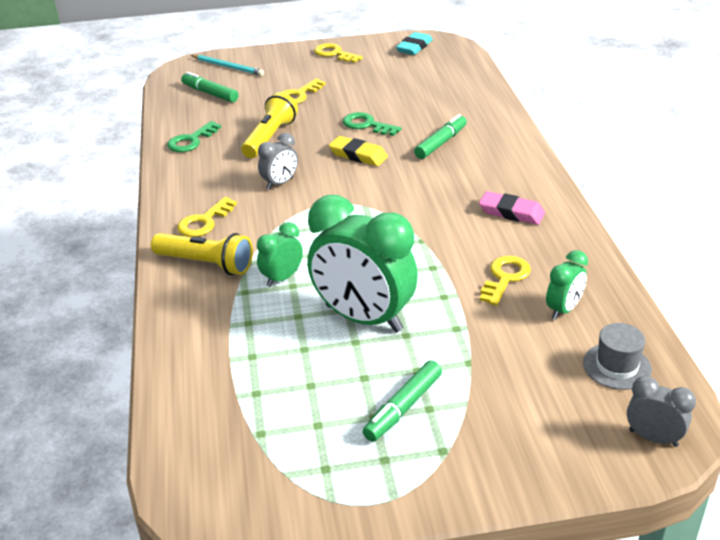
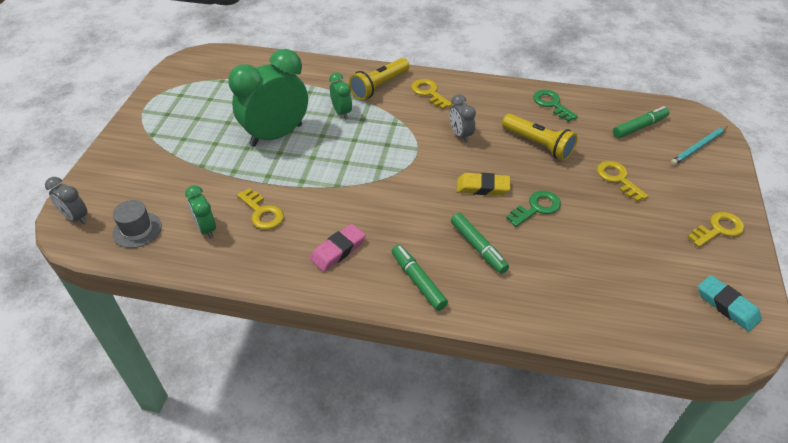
camera: 110 degrees right, 10 degrees up
yellow eraser [329,136,388,166] -> yellow eraser turned 45 degrees clockwise [457,173,510,195]
green marker [363,360,442,442] -> green marker moved to [392,245,448,311]
grey clock [627,376,696,447] -> grey clock turned 75 degrees clockwise [45,177,88,224]

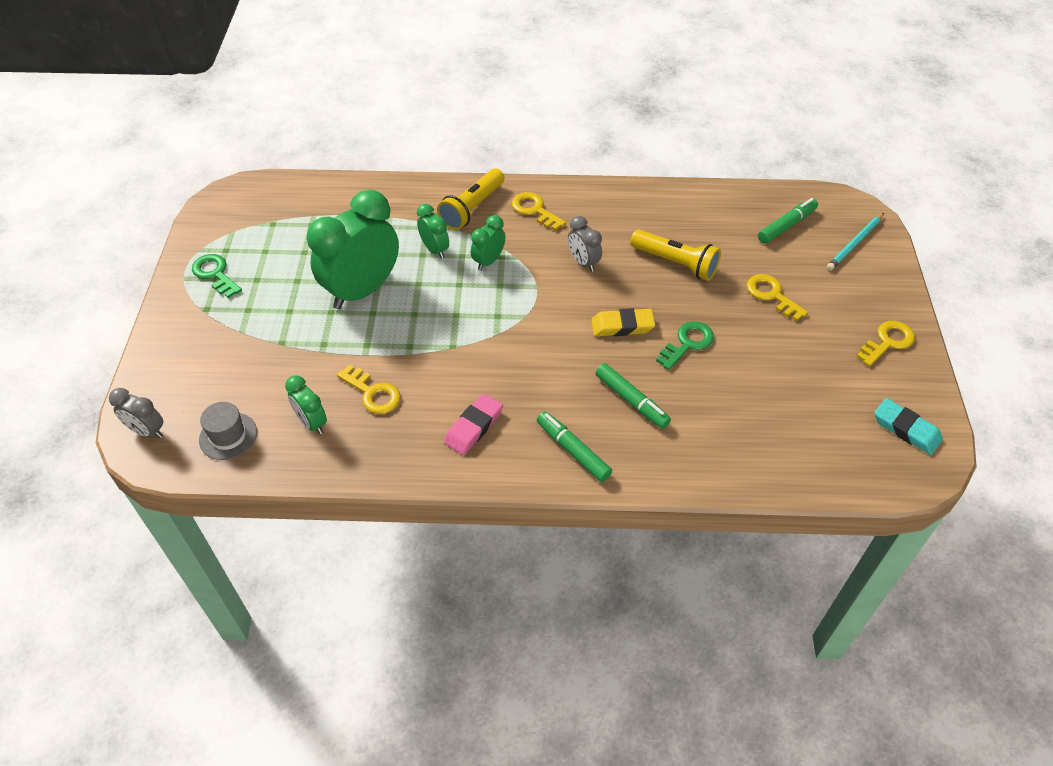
camera: 10 degrees left, 5 degrees up
green key [533,90,578,122] -> green key moved to [192,254,242,298]
none -> green clock [471,215,505,270]

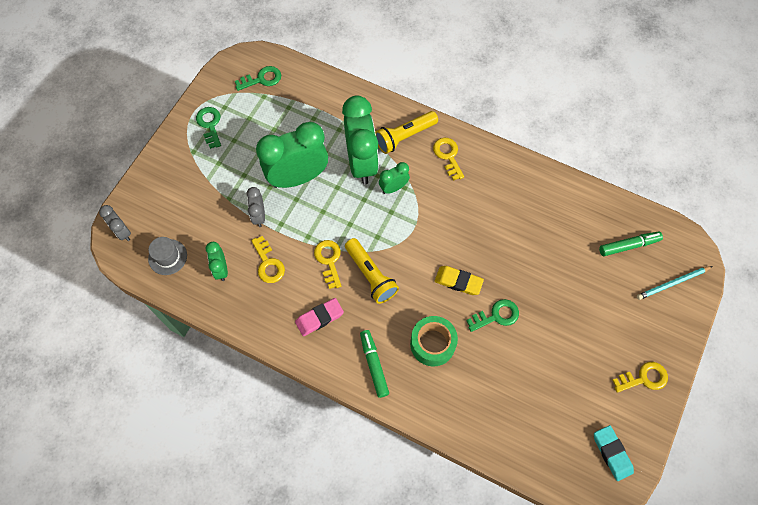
camera: 25 degrees right, 15 degrees up
green clock [417,204,449,259] -> green clock [342,95,379,185], size x2.12
grey clock [568,216,602,272] -> grey clock moved to [246,187,265,227]
green marker [595,363,671,429] -> green tape [410,316,458,366]
yellow flashlight [630,230,721,281] -> yellow flashlight moved to [345,238,399,304]
yellow key [747,274,808,321] -> yellow key moved to [314,240,341,289]
none -> green key [235,66,281,91]

